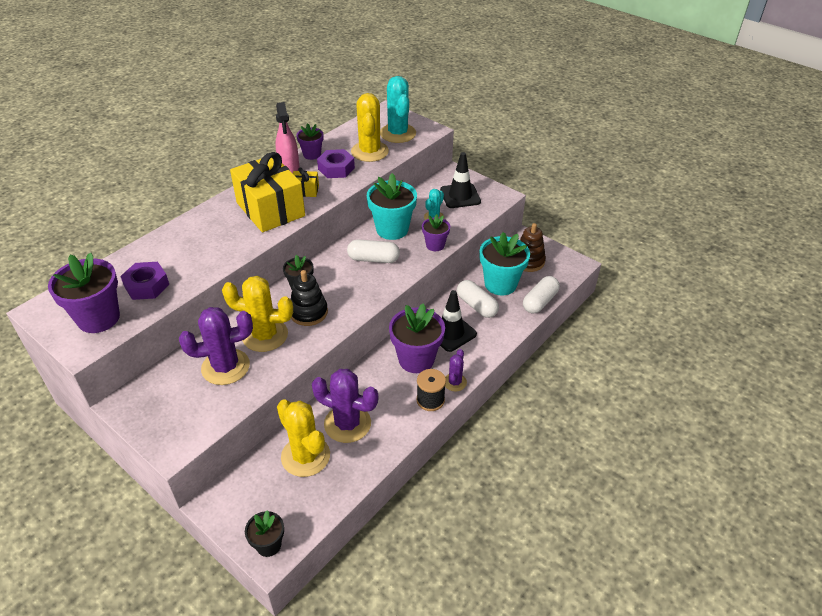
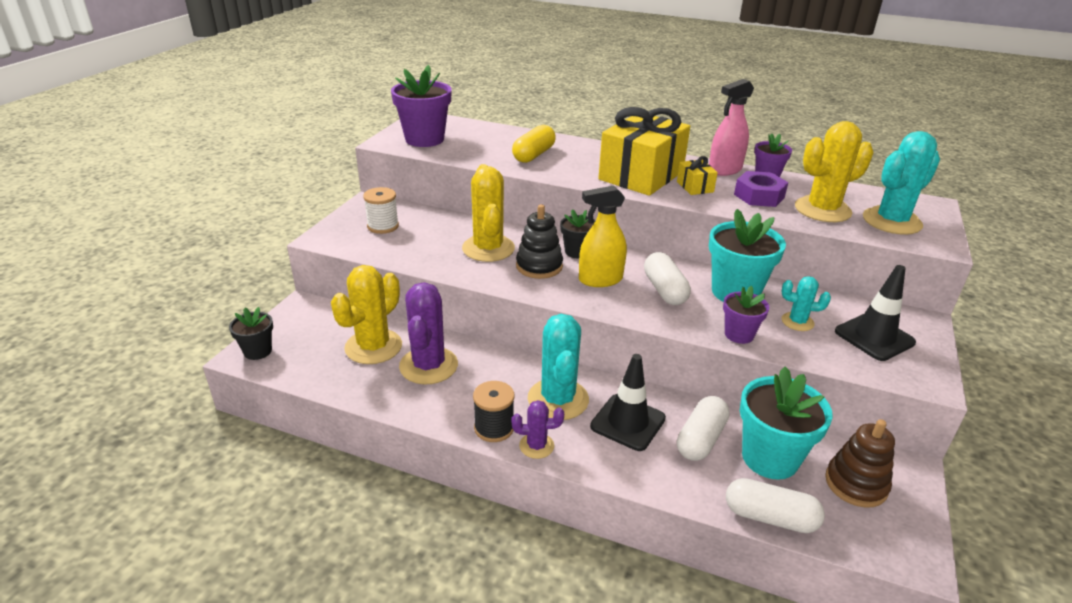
camera: 70 degrees right, 10 degrees down
purple nut [120,262,169,300] -> none
purple cactus [179,307,253,385] -> none
purple flower pot [389,303,445,373] -> turquoise cactus [528,314,589,420]
none -> white spool [363,187,399,234]
none -> yellow capsule [512,125,556,163]
none -> yellow spray bottle [579,185,627,287]

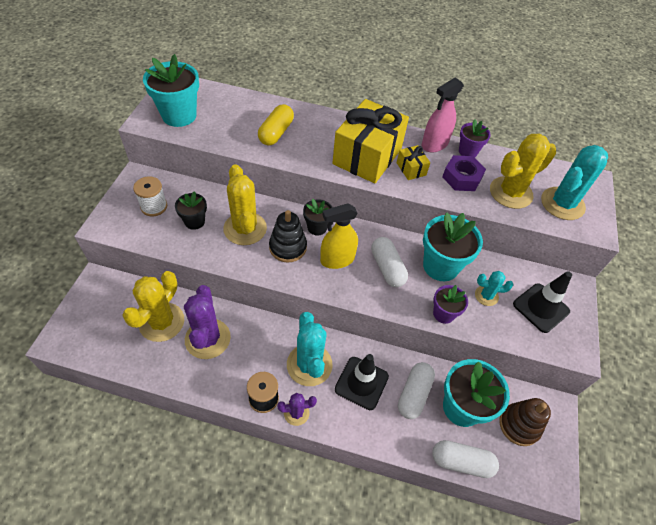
camera: 10 degrees left, 20 degrees up
black flower pot [229,307,273,360] -> black flower pot moved to [175,191,207,230]
purple flower pot [391,65,452,147] -> turquoise flower pot [143,54,199,127]

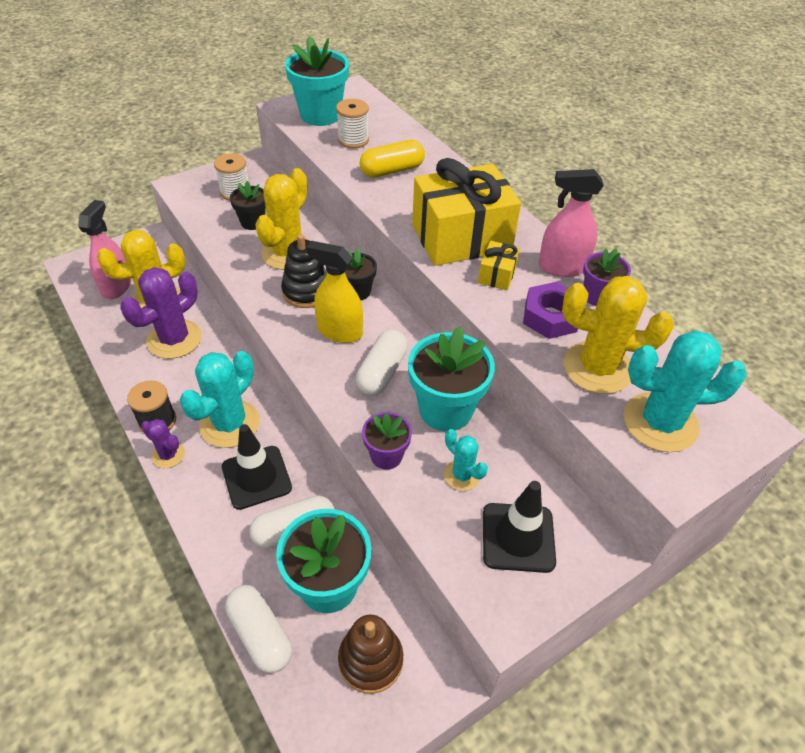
camera: 45 degrees right, 5 degrees down
none -> pink spray bottle [78,200,132,299]
none -> white spool [336,99,369,149]

